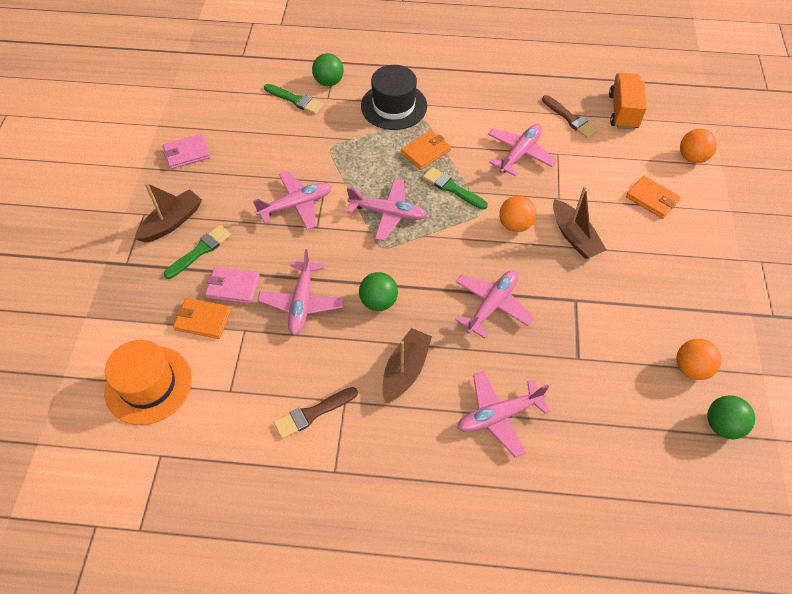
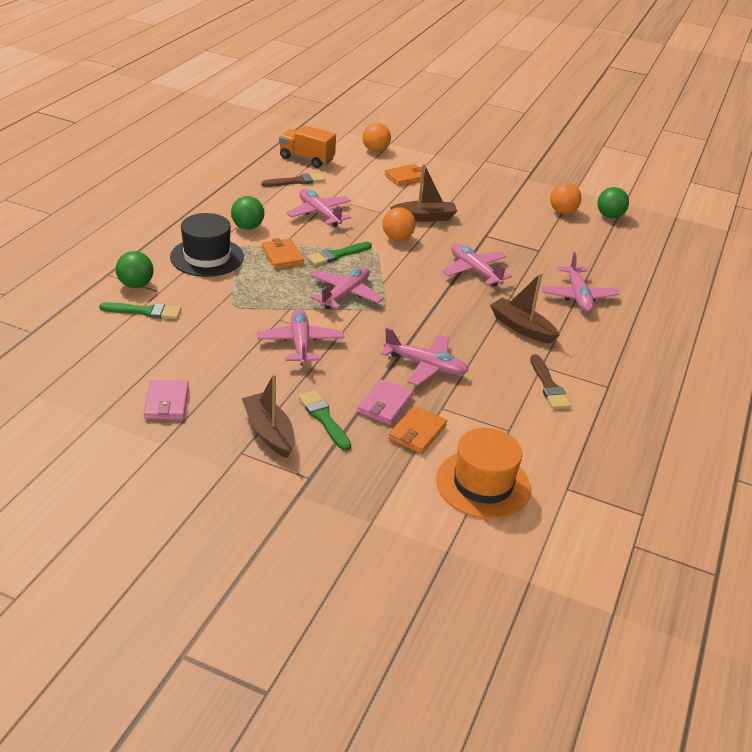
camera: 75 degrees left, 20 degrees down
green brush [264,84,323,114] -> green brush turned 45 degrees clockwise [99,302,181,319]
green ball [359,272,398,311] -> green ball moved to [231,196,264,230]

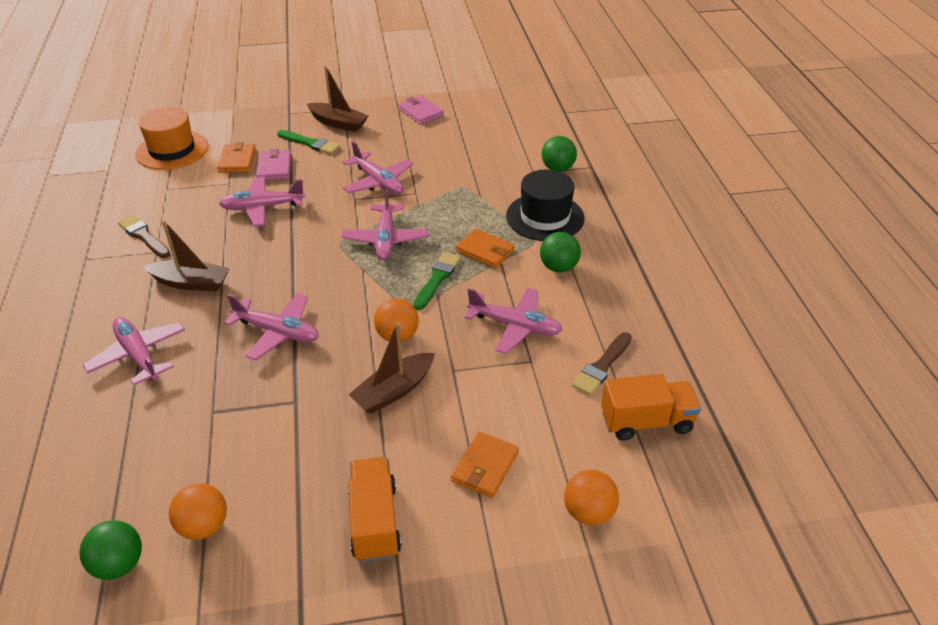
camera: 150 degrees right, 5 degrees up
green brush [99,302,181,319] -> none
none -> orange truck [348,457,401,562]

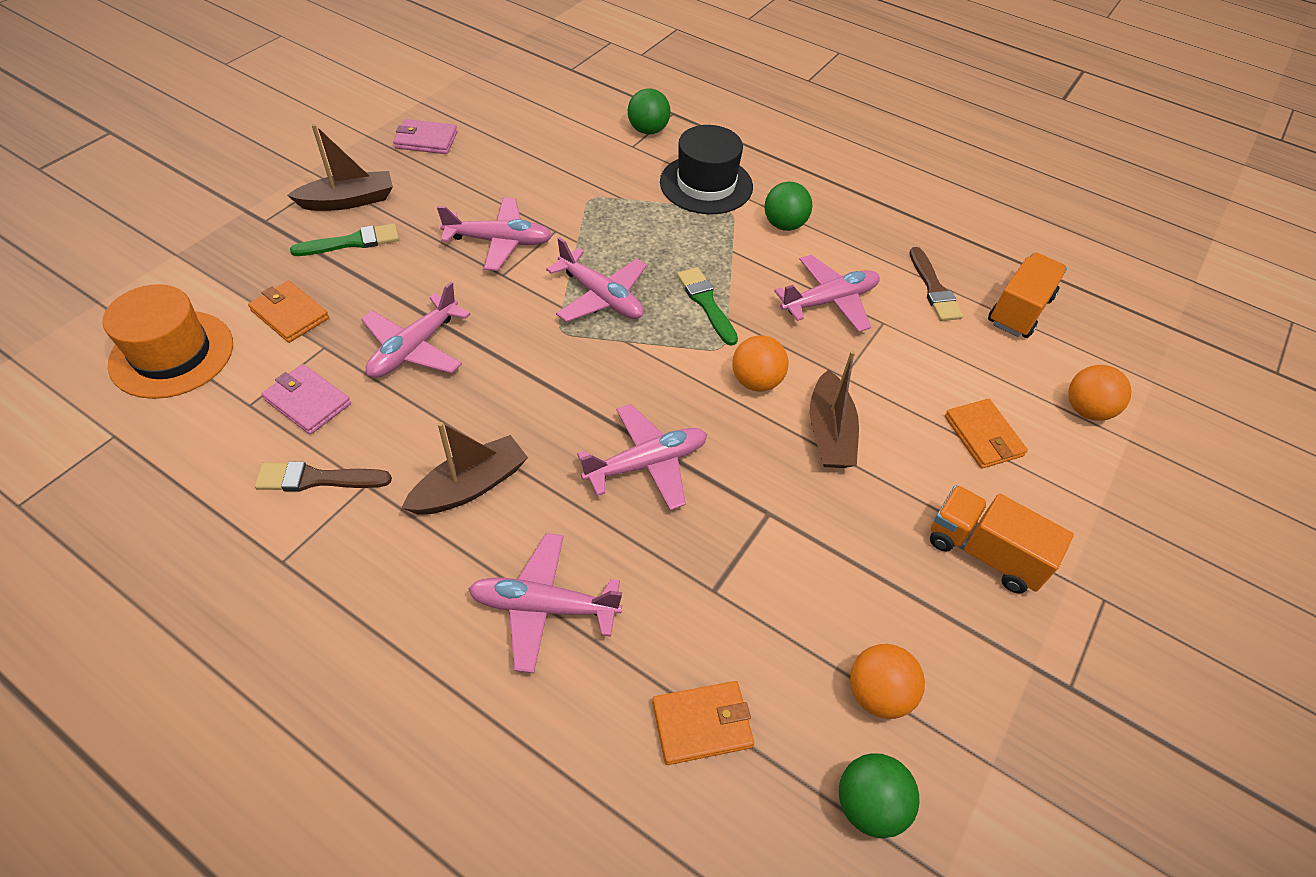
camera: 50 degrees left, 10 degrees up
pink wallet [256,149,291,180] -> pink wallet moved to [262,364,351,435]
orange wallet [456,228,515,268] -> orange wallet moved to [652,681,754,765]

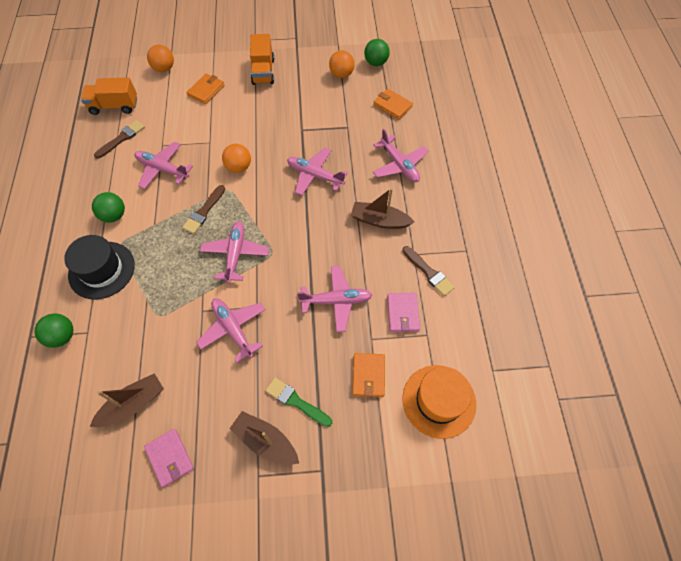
camera: 125 degrees left, 10 degrees up
green brush [677,267,738,346] -> brown brush [182,185,225,234]
brown boat [810,350,859,468] -> brown boat moved to [90,373,164,427]

